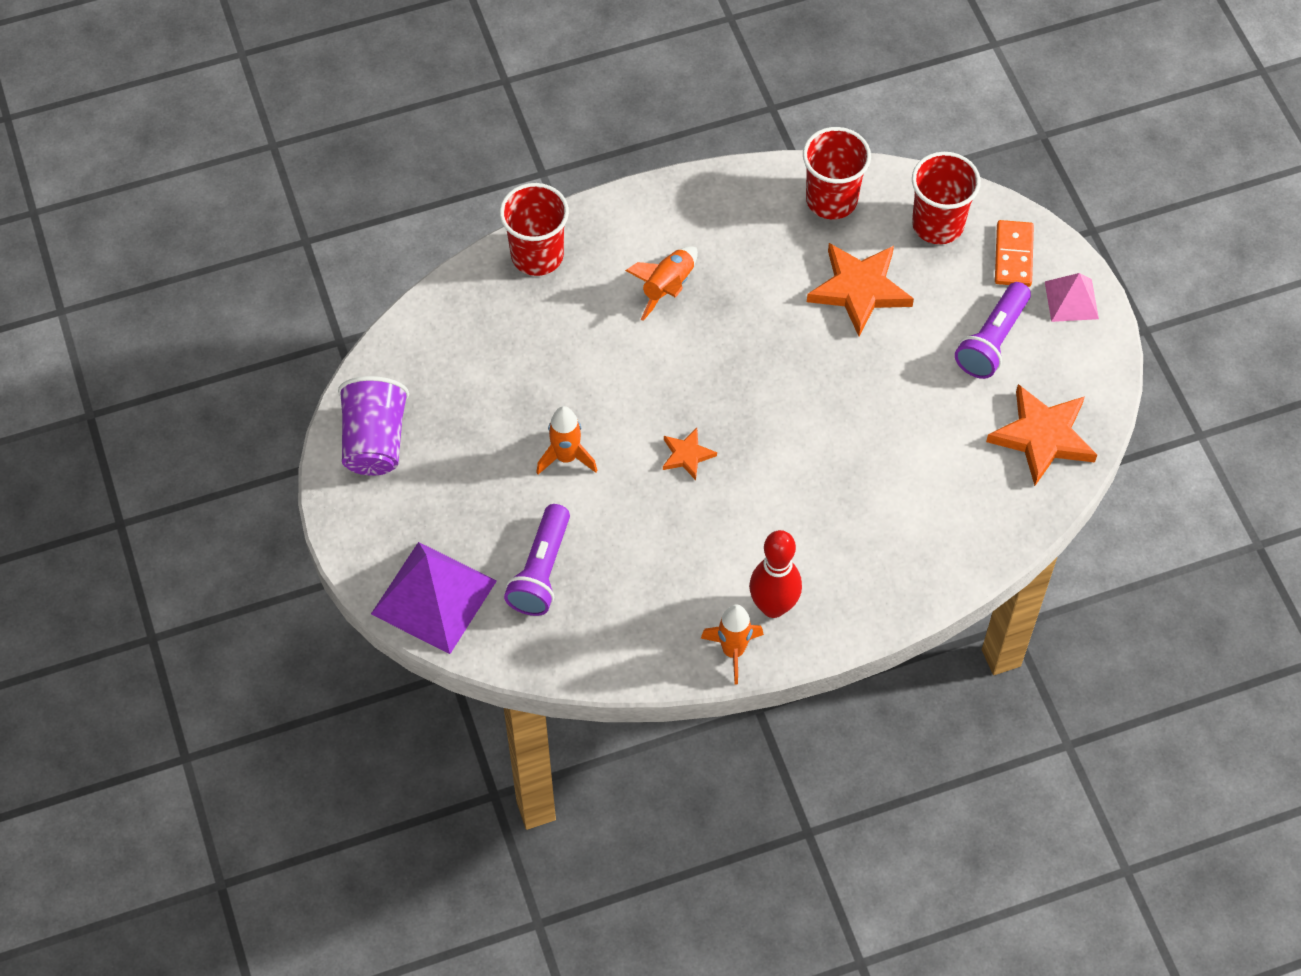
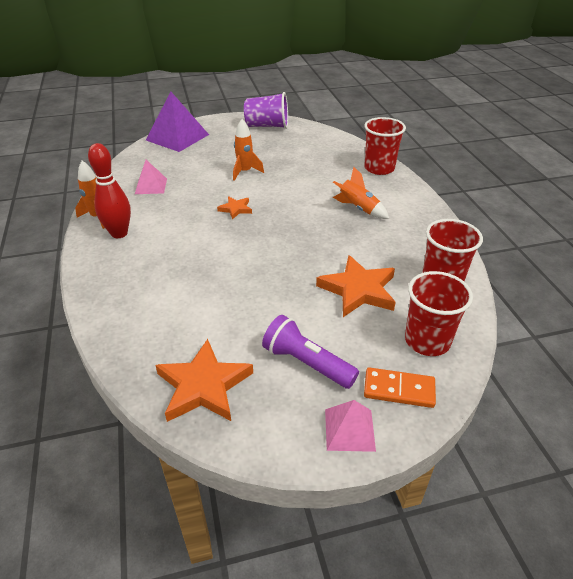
camera: 95 degrees right, 20 degrees down
purple flashlight [504,504,570,616] -> none
none -> pink pyramid [135,160,167,194]

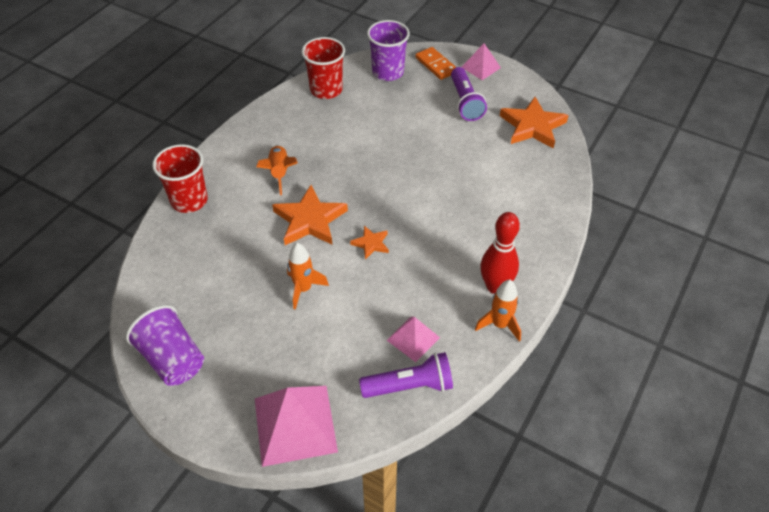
camera: 135 degrees left, 10 degrees up
purple pyramid [146,92,209,152] -> pink pyramid [255,386,338,467]
orange star [316,255,396,317] -> orange star moved to [272,185,348,245]
red cup [405,271,473,356] -> purple cup [367,20,410,81]
none -> purple flashlight [359,352,453,398]

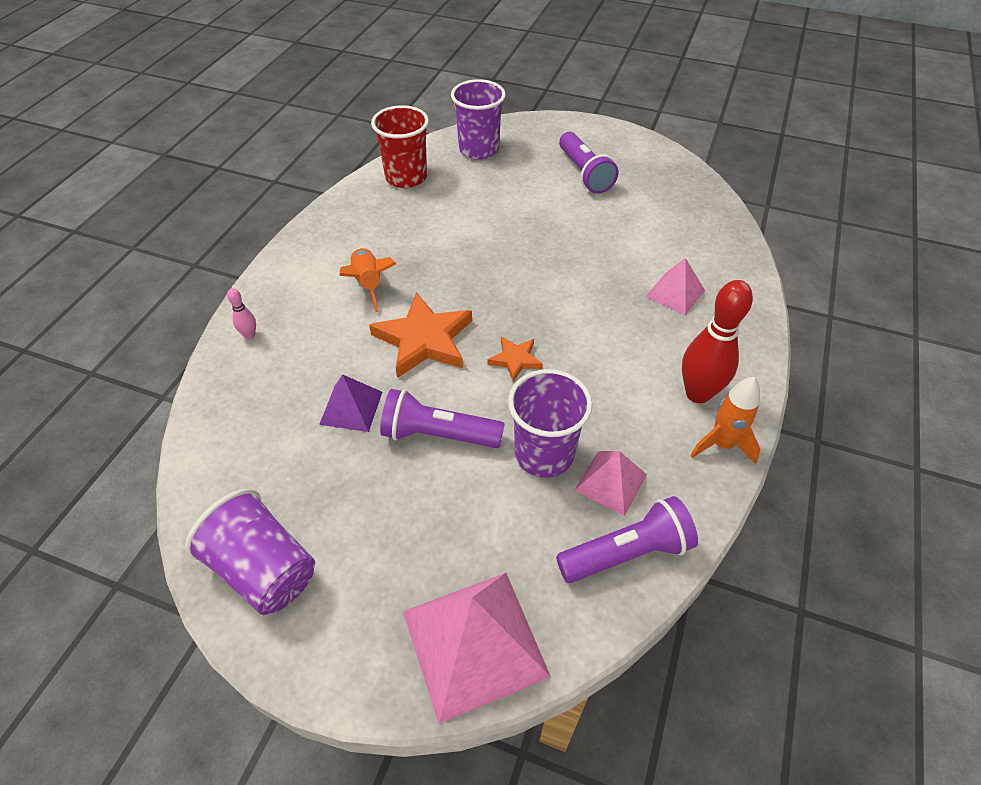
camera: 10 degrees left, 0 degrees up
red cup [152,144,208,213] -> pink bowling pin [227,288,256,339]
orange rocket [287,243,329,310] -> purple flashlight [380,389,505,448]
orange domino [415,47,456,80] -> none
pink pyramid [461,43,501,80] -> pink pyramid moved to [645,258,705,315]
orange star [500,97,569,149] -> none
none -> purple pyramid [319,374,382,432]
none -> purple cup [508,369,593,478]

